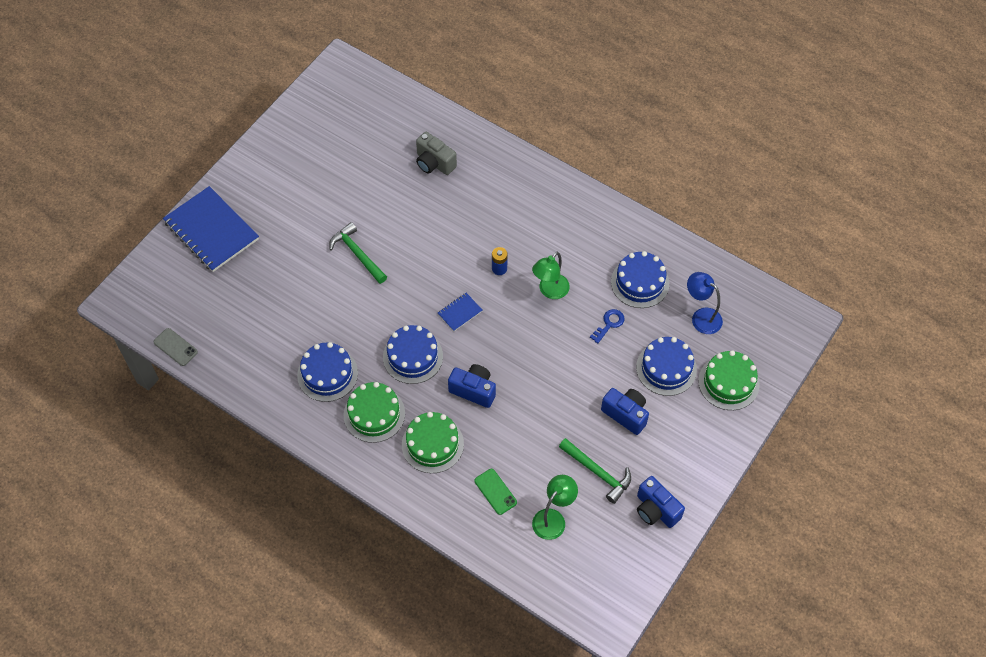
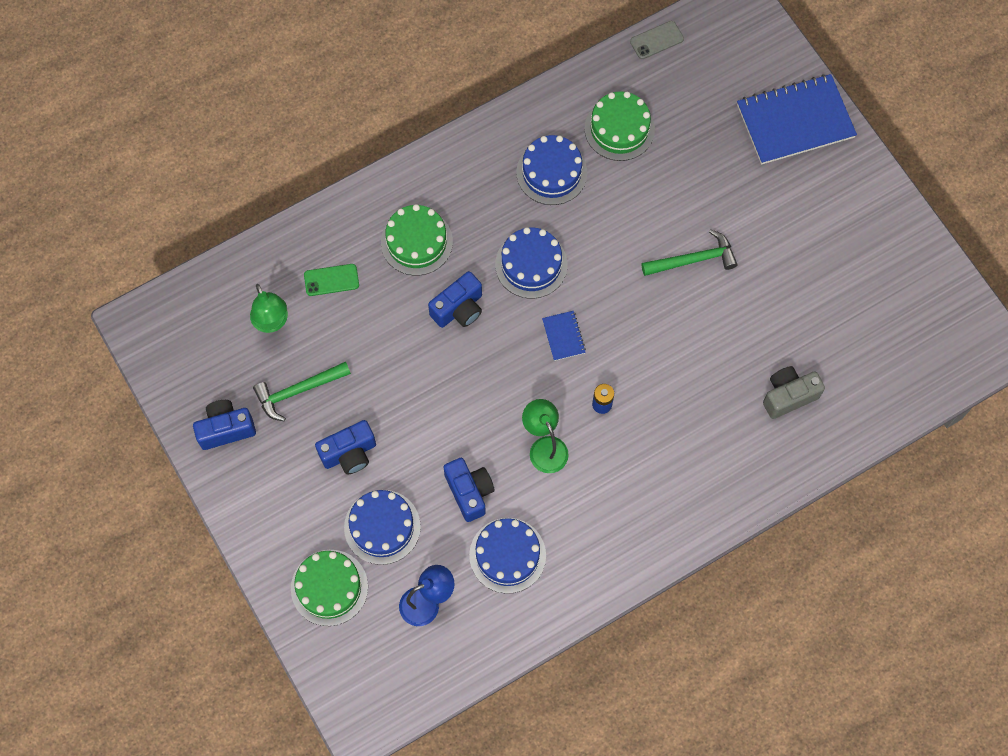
camera: 115 degrees right, 10 degrees up
green cake [344,382,405,443] -> green cake moved to [584,91,655,161]
blue key [590,309,625,343] -> blue camera [444,458,495,522]

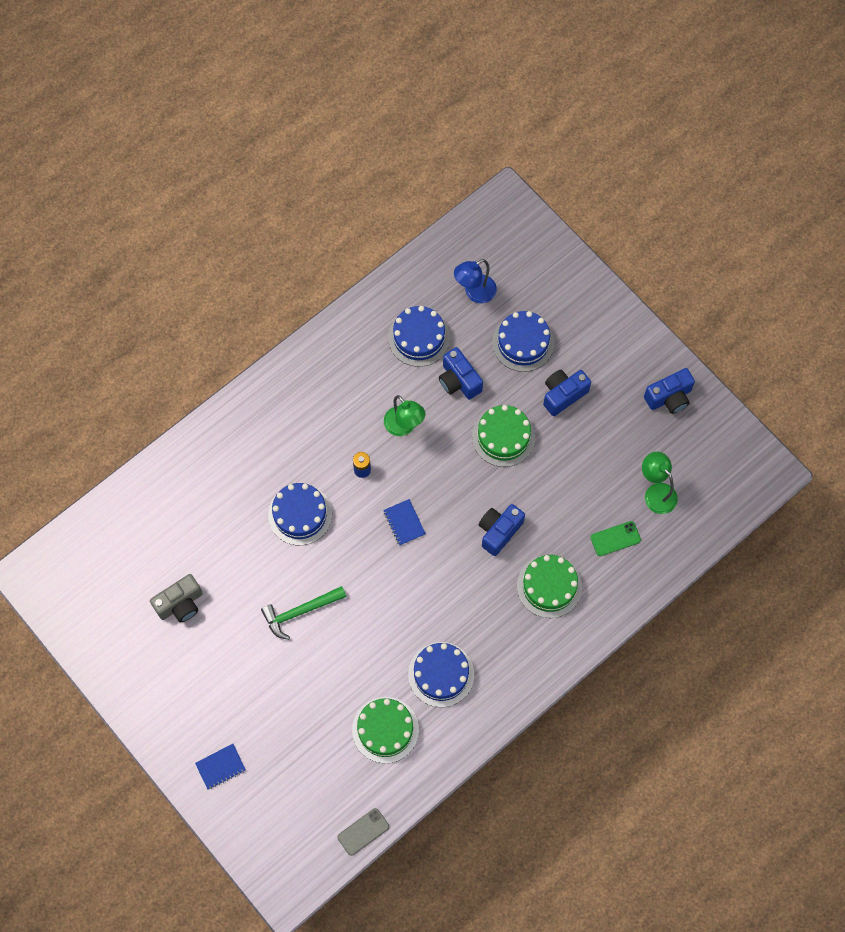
camera: 170 degrees right, 0 degrees up
green hammer [253,362,351,421] -> none
green cake [291,550,368,626] -> green cake moved to [472,405,535,467]
blue cake [495,227,568,299] -> blue cake moved to [268,483,332,545]
blue notebook [737,74,857,165] -> blue notebook [195,744,246,790], size x0.44
grey camera [763,366,825,419] -> grey camera moved to [150,574,203,623]

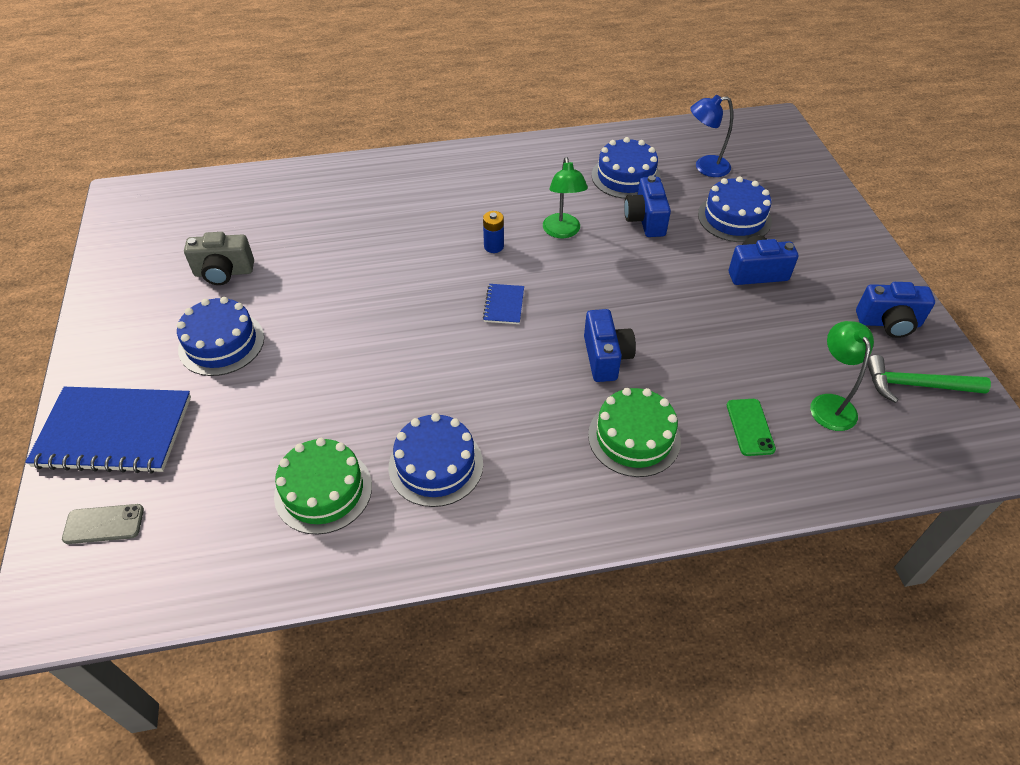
camera: 30 degrees right, 20 degrees down
blue notebook [195,744,246,790] -> blue notebook [25,387,191,474], size x2.28
green hammer [261,586,347,640] -> green hammer moved to [867,355,991,403]
blue cake [268,483,332,545] -> blue cake moved to [177,297,264,376]
grey phone [337,808,389,856] -> grey phone moved to [62,504,144,544]
green cake [472,405,535,467] -> none
blue camera [479,504,525,556] -> blue camera turned 105 degrees clockwise [584,309,636,382]
green phone [591,521,641,556] -> green phone turned 75 degrees clockwise [727,399,776,456]

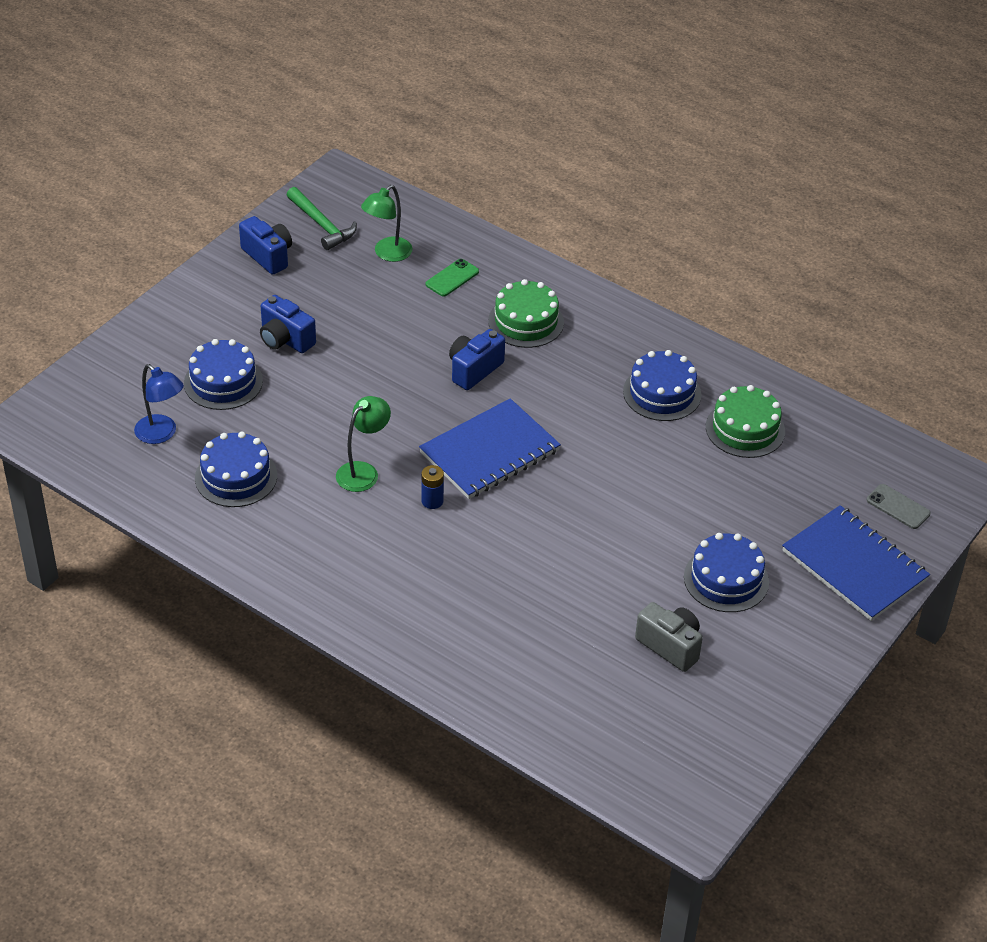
camera: 135 degrees left, 5 degrees down
blue notebook [483,284,524,324] -> blue notebook [419,398,561,499], size x2.28
blue camera [624,175,671,237] -> none

